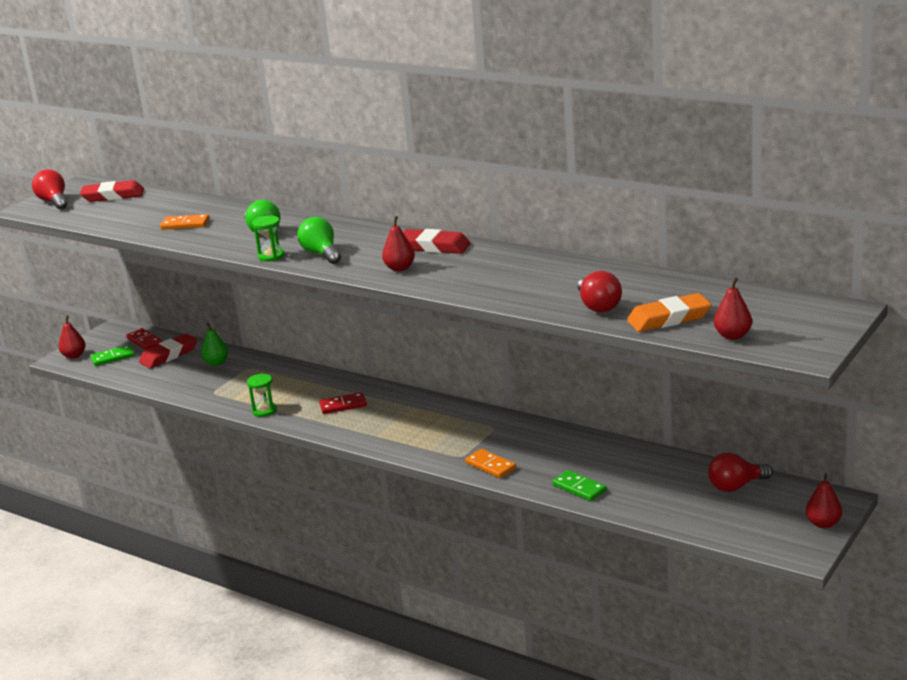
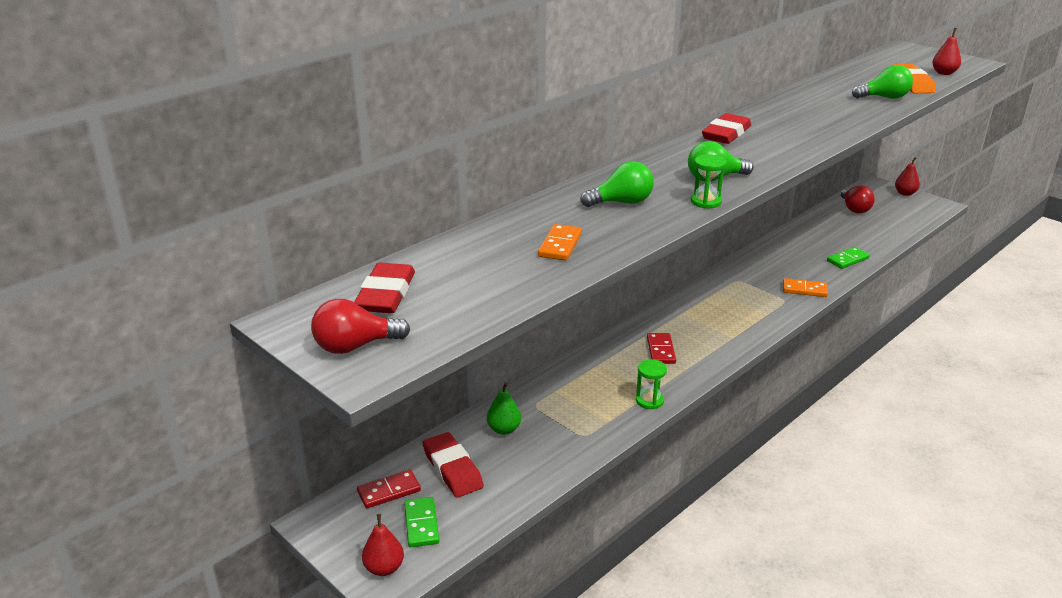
camera: 80 degrees left, 5 degrees up
red pear [382,216,415,271] -> none
orange domino [465,449,516,478] -> orange domino turned 45 degrees clockwise [783,278,828,297]
red light bulb [578,271,622,313] -> green light bulb [852,65,913,99]

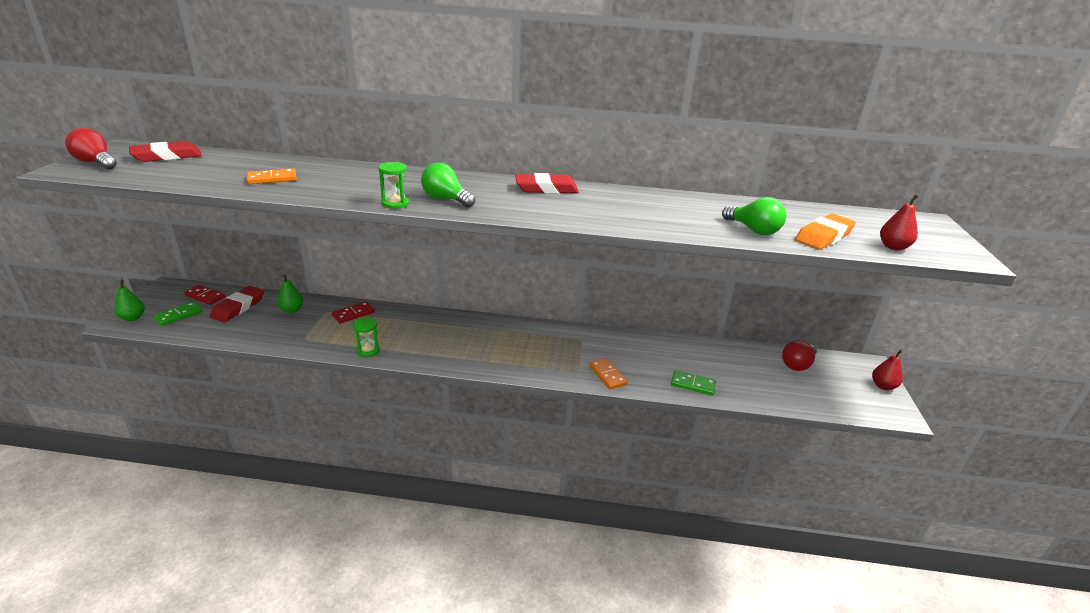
camera: 50 degrees right, 0 degrees up
red pear [362,514,404,576] -> green pear [114,280,145,321]
green light bulb [580,161,654,207] -> none
red domino [647,333,676,364] -> red domino moved to [332,301,375,323]

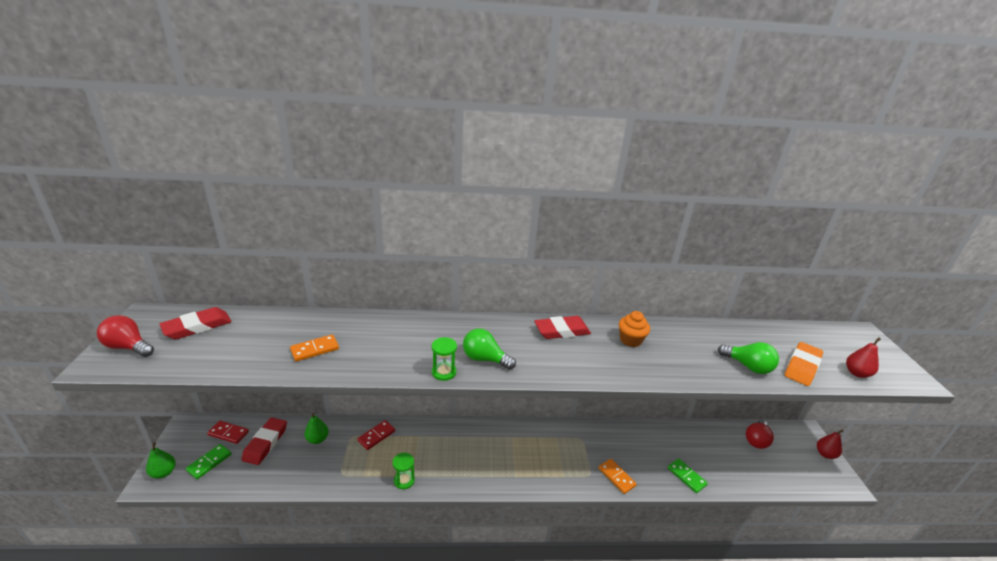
camera: 10 degrees left, 0 degrees up
green domino [671,370,716,395] -> green domino turned 45 degrees clockwise [668,458,708,493]
none -> orange cupcake [619,311,650,347]

